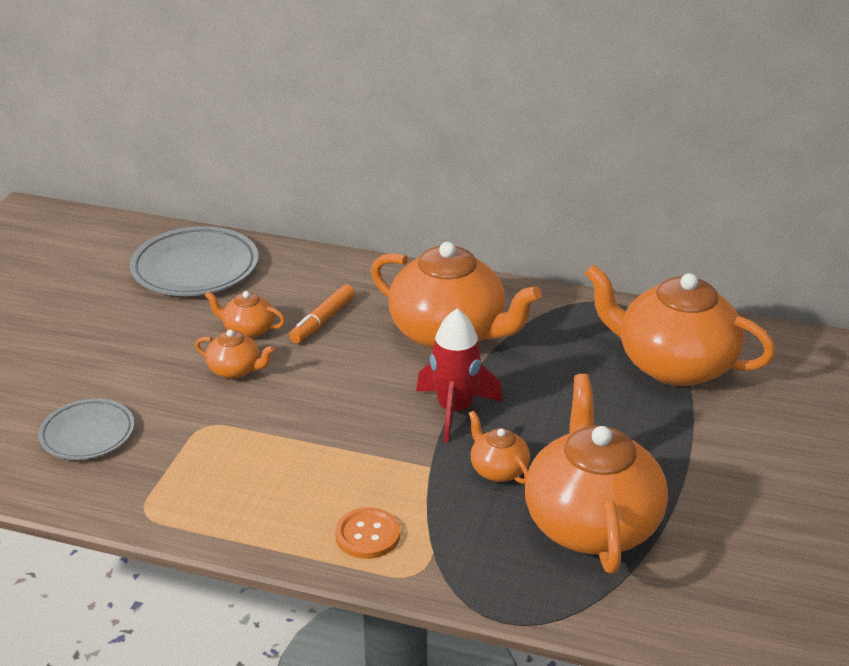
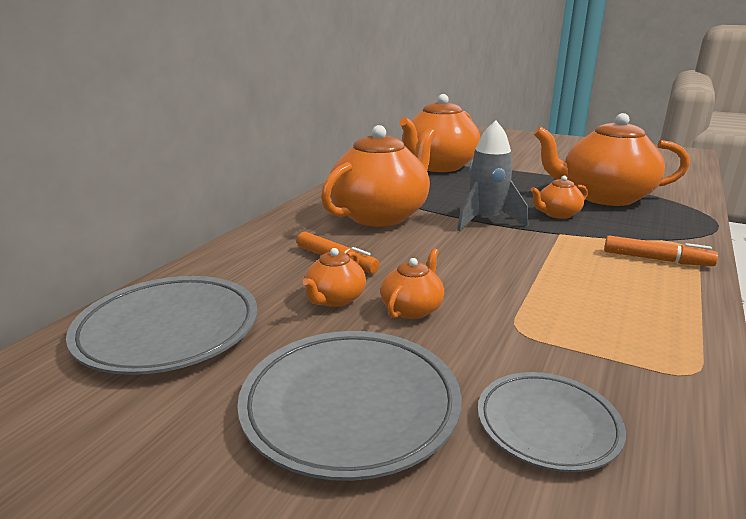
camera: 80 degrees left, 10 degrees down
orange button [335,507,400,559] -> orange marker [604,236,718,266]
red rocket [416,309,503,443] -> grey rocket [457,120,528,232]
none -> grey plate [237,331,462,481]

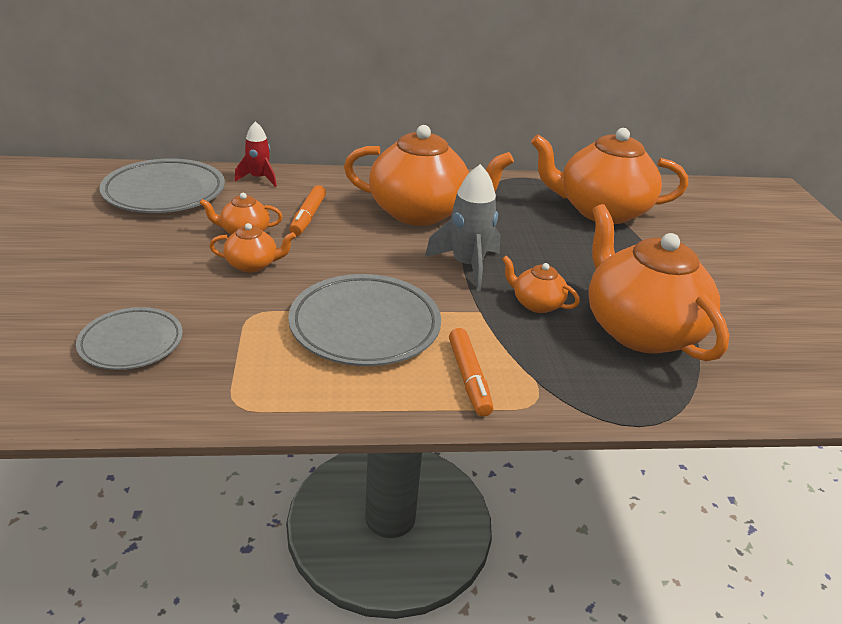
camera: 55 degrees right, 10 degrees up
grey plate [237,331,462,481] -> grey plate moved to [288,274,441,366]
none -> red rocket [234,121,277,187]

